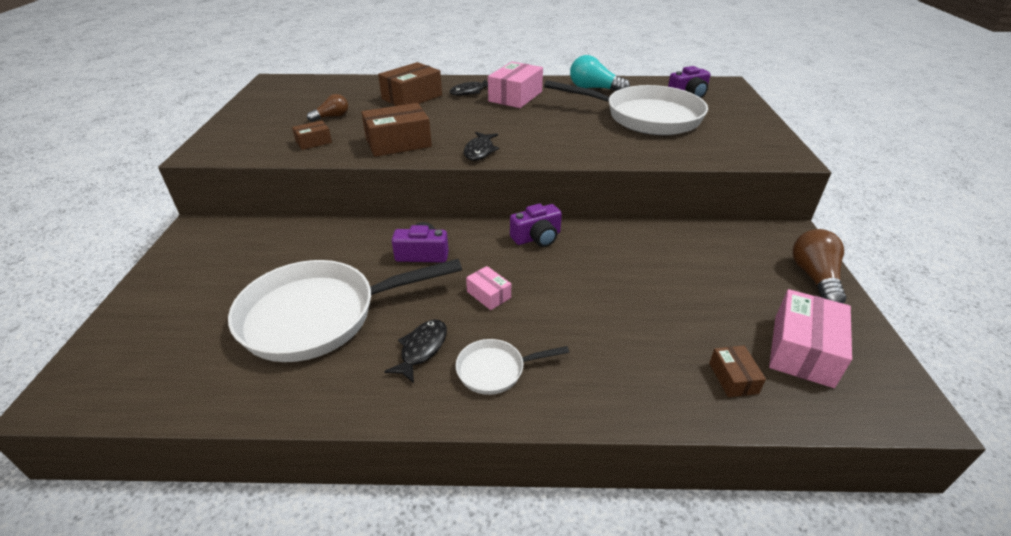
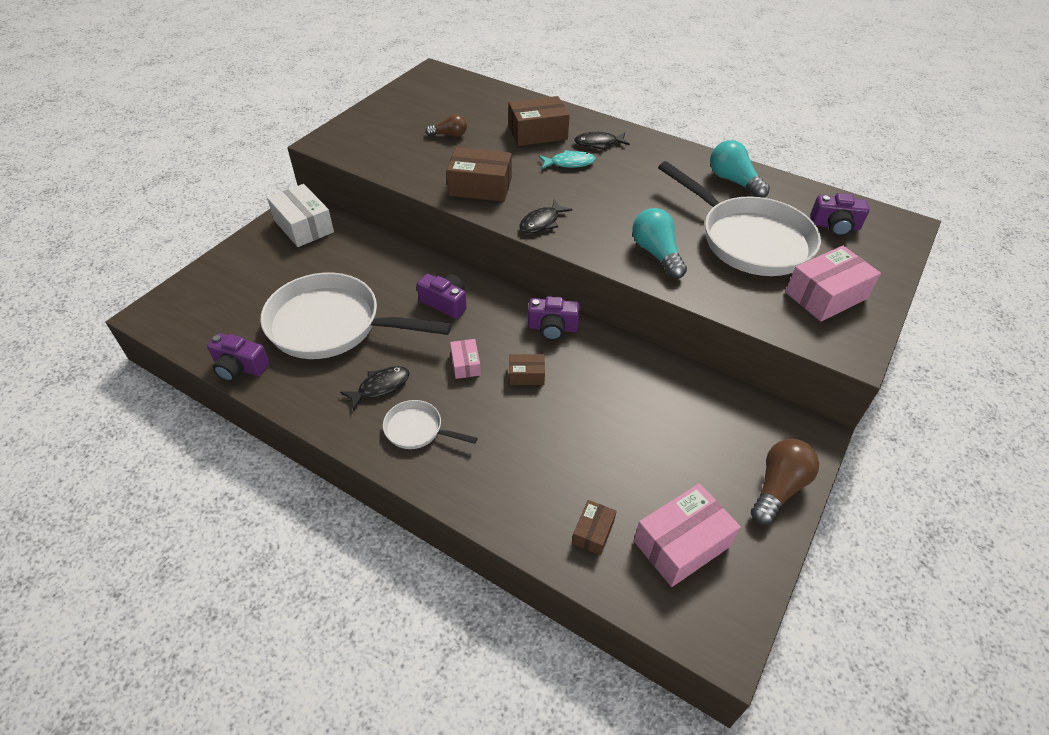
camera: 30 degrees right, 10 degrees up
brown box [292,120,332,150] -> brown box moved to [509,354,545,385]
pink box [488,62,543,108] -> pink box moved to [785,246,881,321]
none -> purple camera [207,333,269,382]
none -> white box [267,184,334,247]
none -> turquoise fish [539,150,596,169]
none -> turquoise light bulb [632,208,687,279]

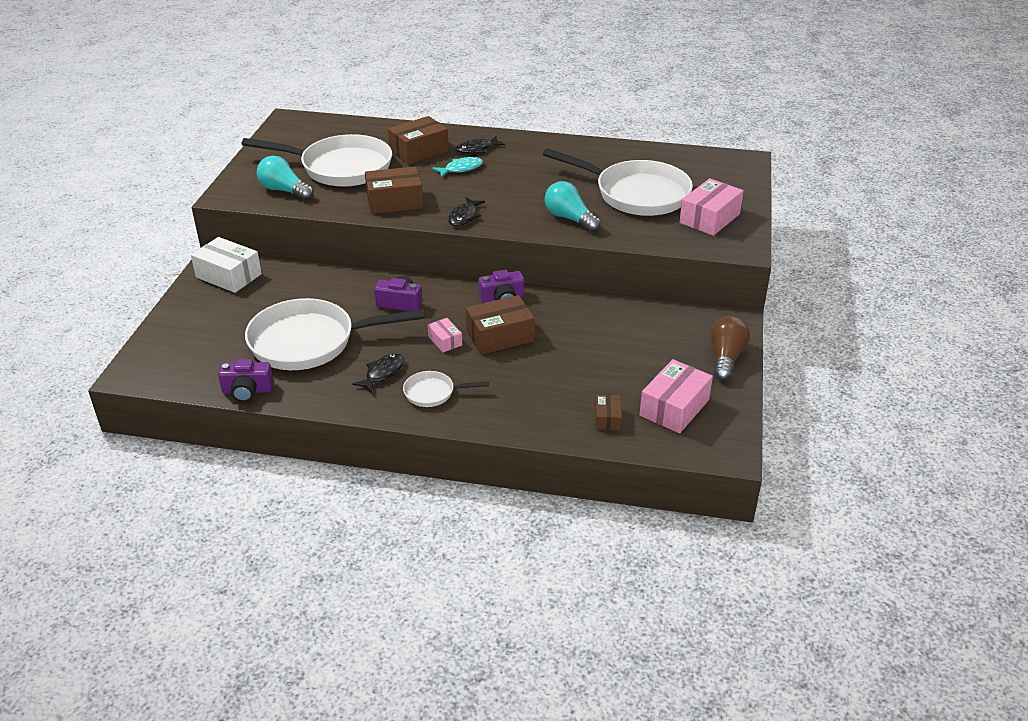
camera: 20 degrees left, 10 degrees down
brown light bulb [425,114,467,137] -> white pan [241,134,392,187]
brown box [509,354,545,385] -> brown box [466,295,535,354], size x1.89
turquoise light bulb [710,140,770,198] -> turquoise light bulb moved to [257,156,314,200]
purple camera [810,193,869,237] -> none

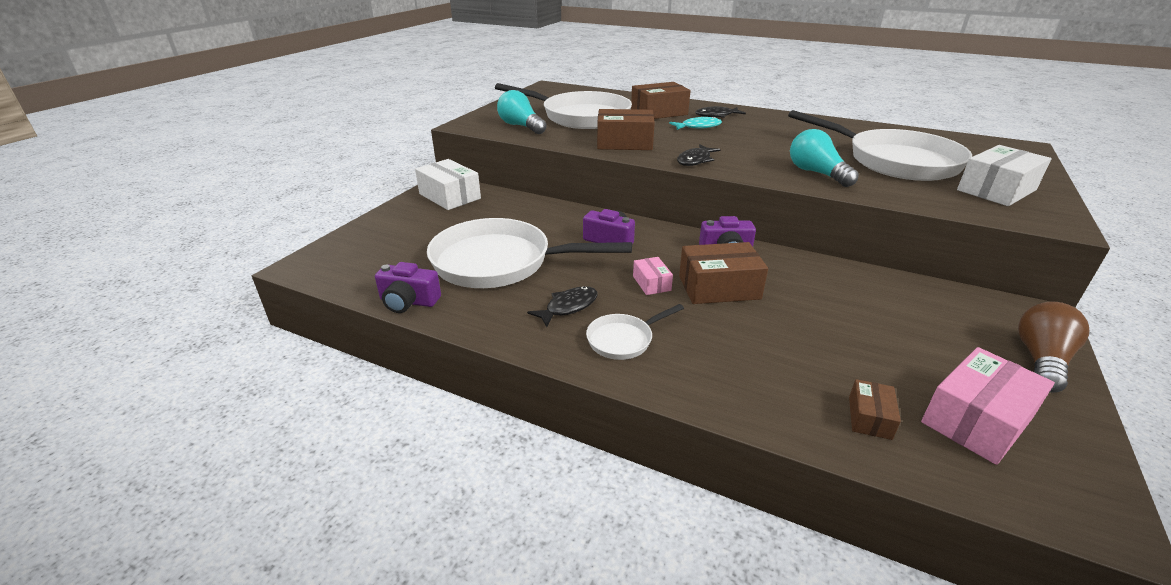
camera: 15 degrees right, 5 degrees down
white pan [403,371,489,407] -> white pan turned 45 degrees counterclockwise [586,304,684,360]
pink box [679,178,744,236] -> white box [957,145,1052,206]

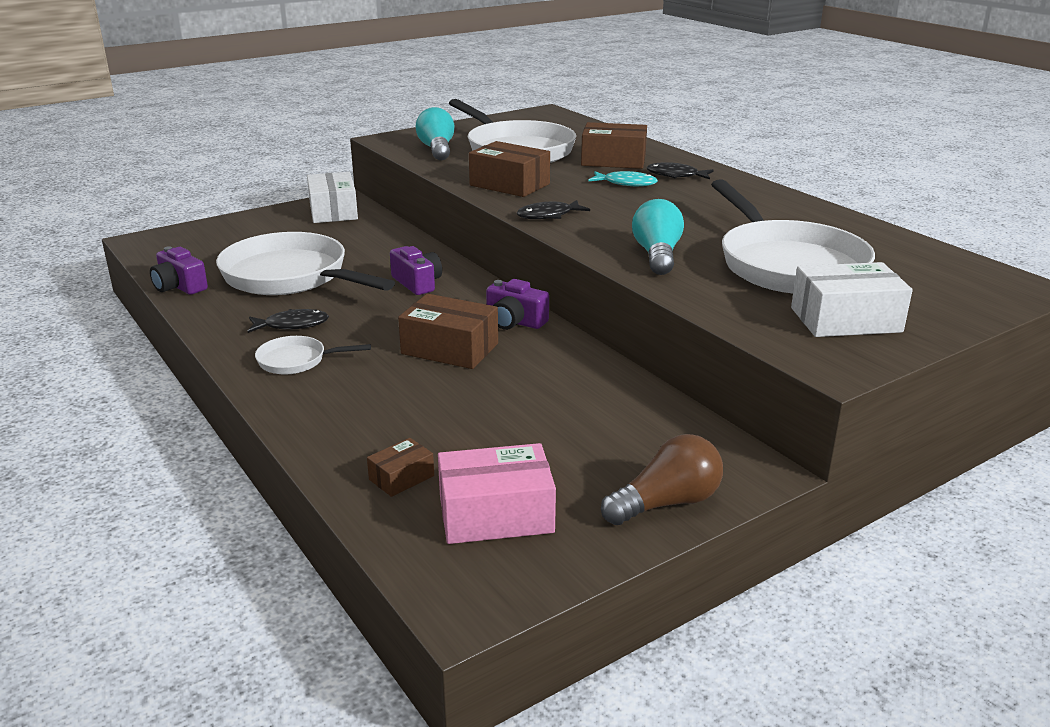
camera: 30 degrees right, 5 degrees down
pink box [633,257,673,295] -> none

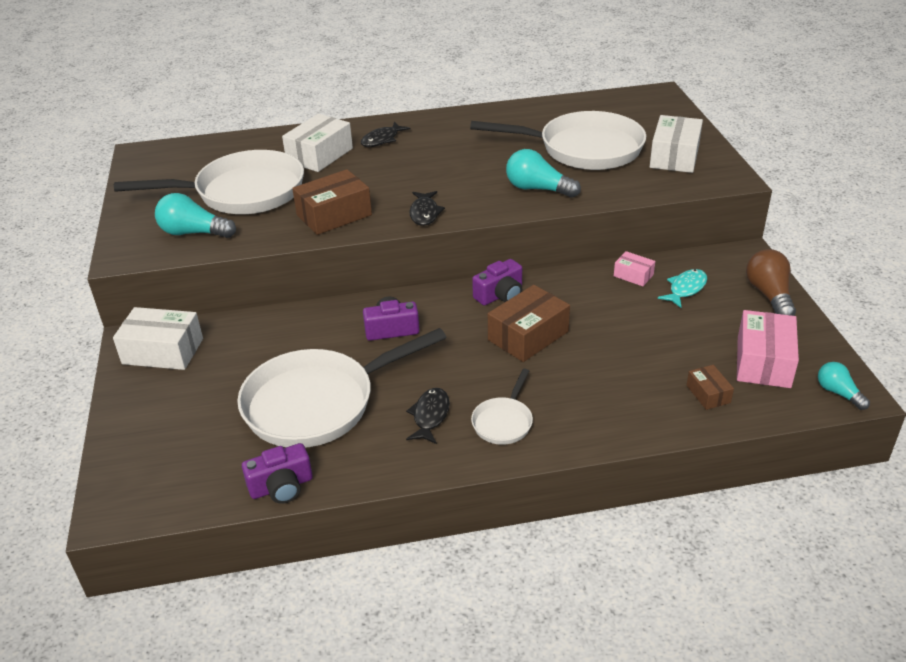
camera: 65 degrees left, 10 degrees up
brown box [581,122,647,169] -> white box [282,114,353,172]
turquoise fish [588,171,658,186] -> turquoise fish moved to [658,269,707,308]
none -> pink box [614,251,655,286]
none -> turquoise light bulb [818,362,870,410]

